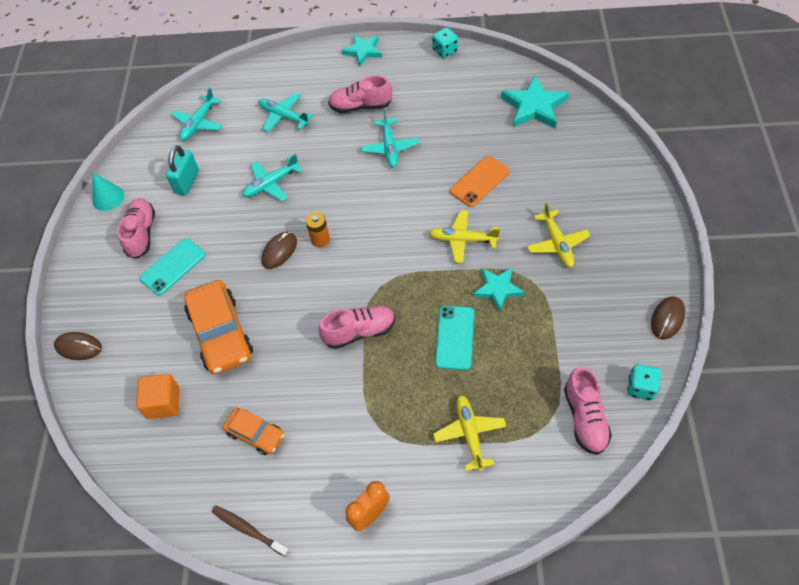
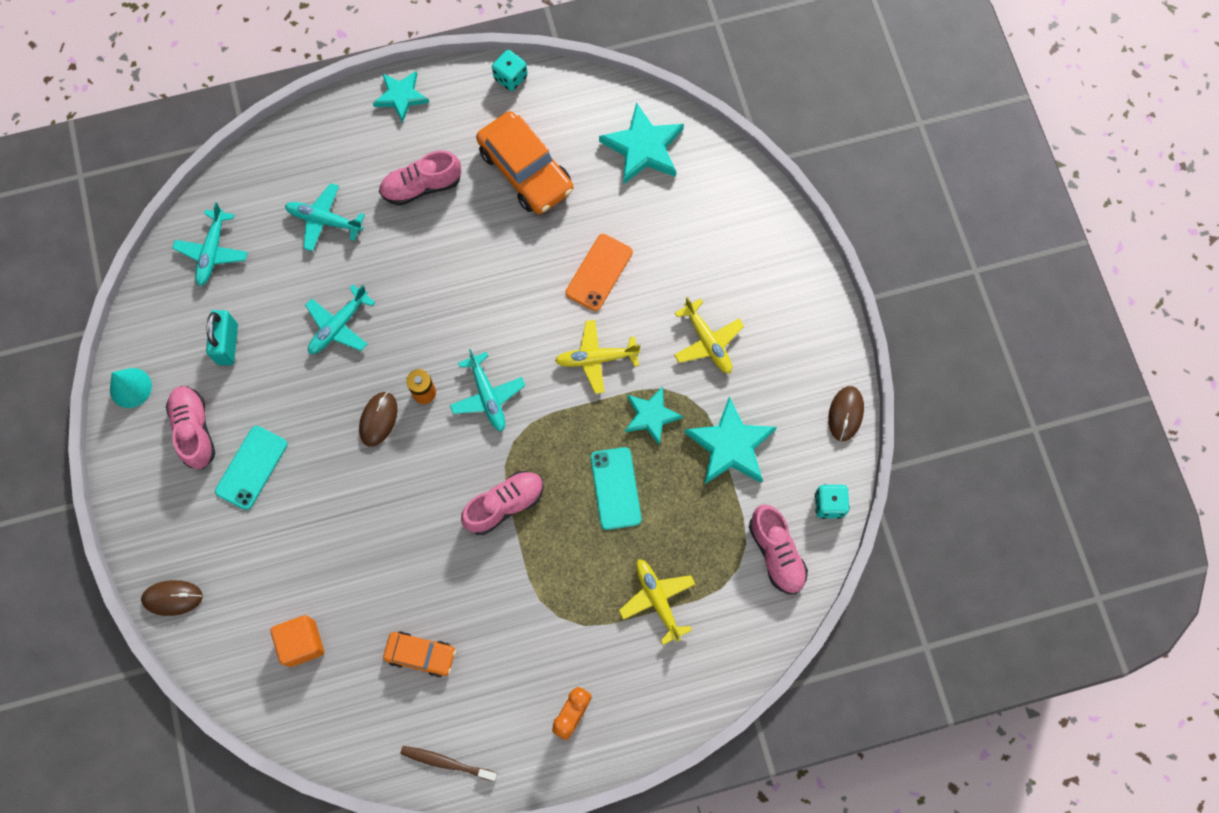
camera: 20 degrees left, 15 degrees up
orange car [184,280,253,374] -> orange car moved to [476,111,573,214]
turquoise plane [361,109,419,168] -> turquoise plane moved to [450,349,525,431]
none -> turquoise star [684,397,777,485]

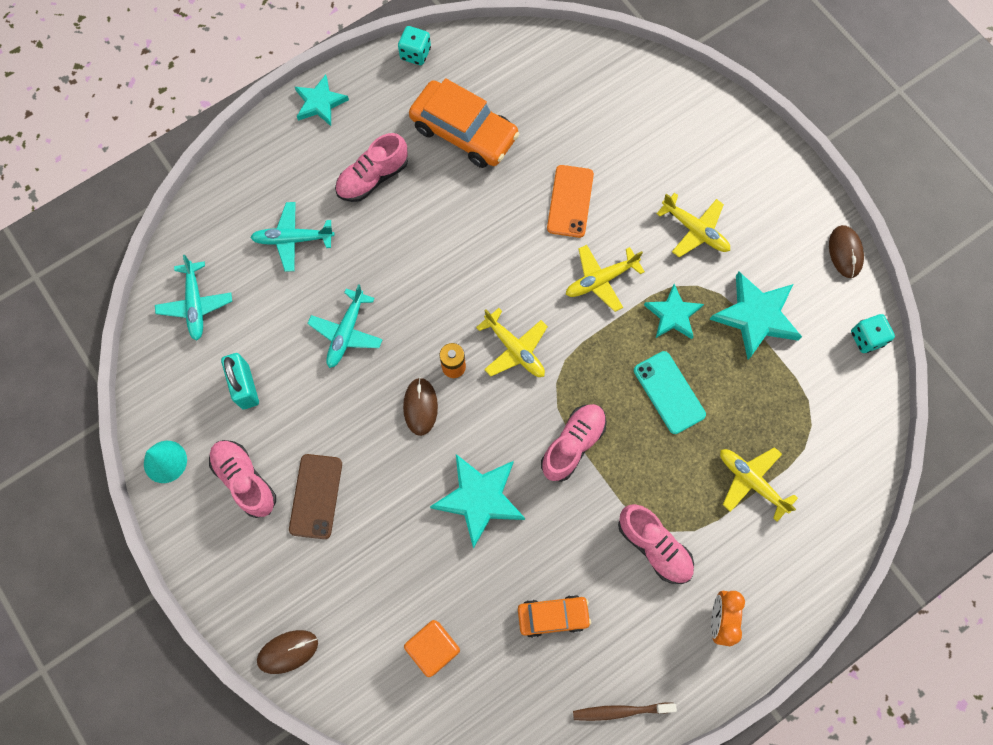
camera: 20 degrees left, 0 degrees up
turquoise phone [215,426,287,510] -> brown phone [289,454,342,539]
turquoise plane [450,349,525,431] -> yellow plane [476,308,548,377]
turquoise star [599,102,684,185] -> turquoise star moved to [430,454,525,549]
pink shoe [749,504,808,594] -> pink shoe moved to [618,504,694,584]

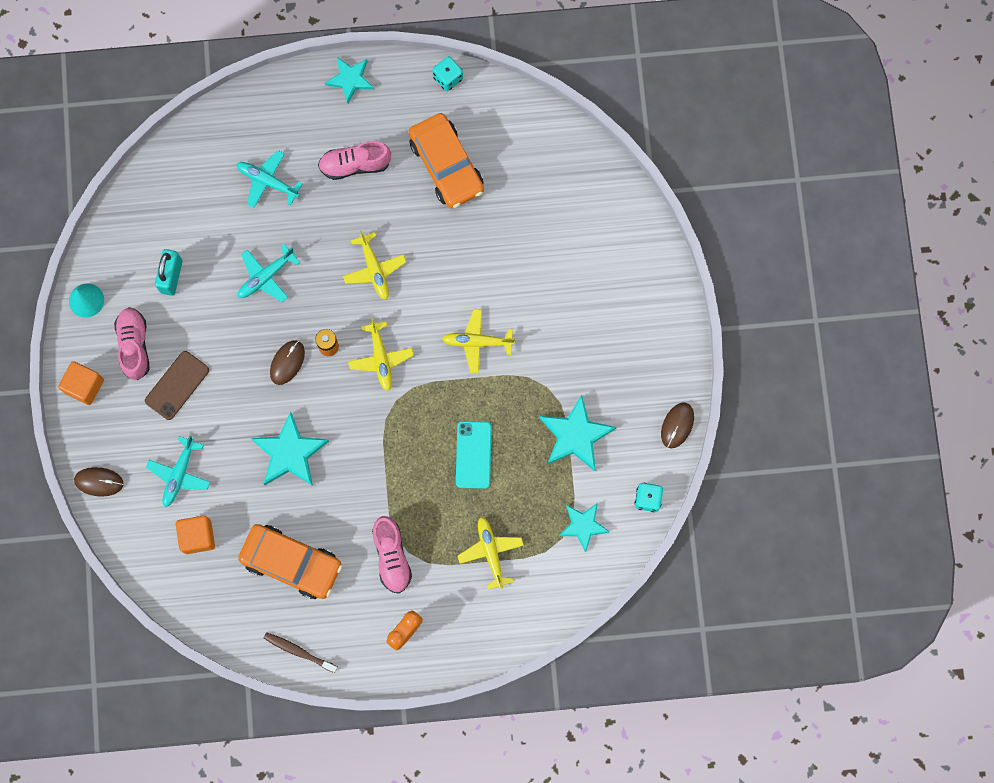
camera: 30 degrees right, 5 degrees up
turquoise plane [155,255,232,341] -> turquoise plane moved to [146,435,210,507]
orange car [518,595,591,638] -> orange car [238,524,342,599], size x1.75
pink shoe [541,404,607,482] -> none
orange phone [547,165,594,238] -> none
turquoise star [644,284,704,339] -> turquoise star moved to [559,503,610,553]
yellow plane [657,193,730,257] -> yellow plane moved to [343,230,406,300]
none -> orange cube [58,361,104,405]

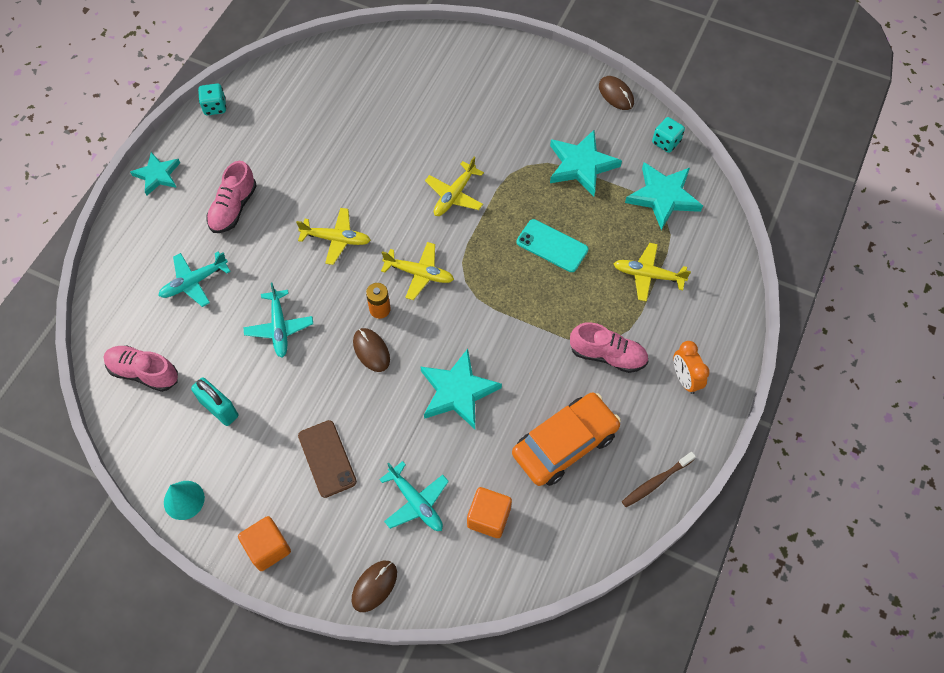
camera: 60 degrees left, 15 degrees down
pink shoe [114,307,150,380] -> pink shoe moved to [104,346,178,392]
orange car [409,113,484,208] -> none
turquoise star [559,503,610,553] -> turquoise star [625,162,703,230], size x1.53

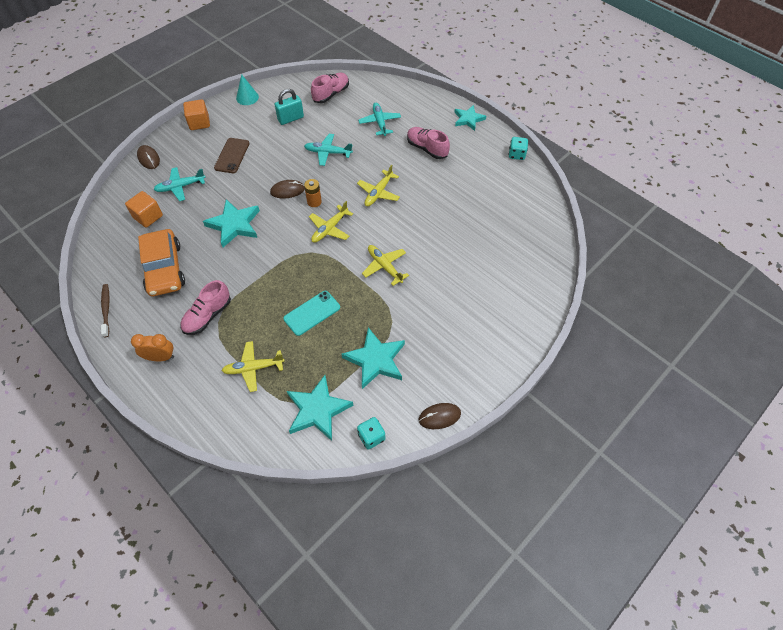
camera: 110 degrees right, 5 degrees down
brown phone [298,420,357,498] -> brown phone turned 75 degrees counterclockwise [214,138,250,173]
yellow plane [614,243,691,302] -> yellow plane turned 135 degrees counterclockwise [221,341,285,392]

